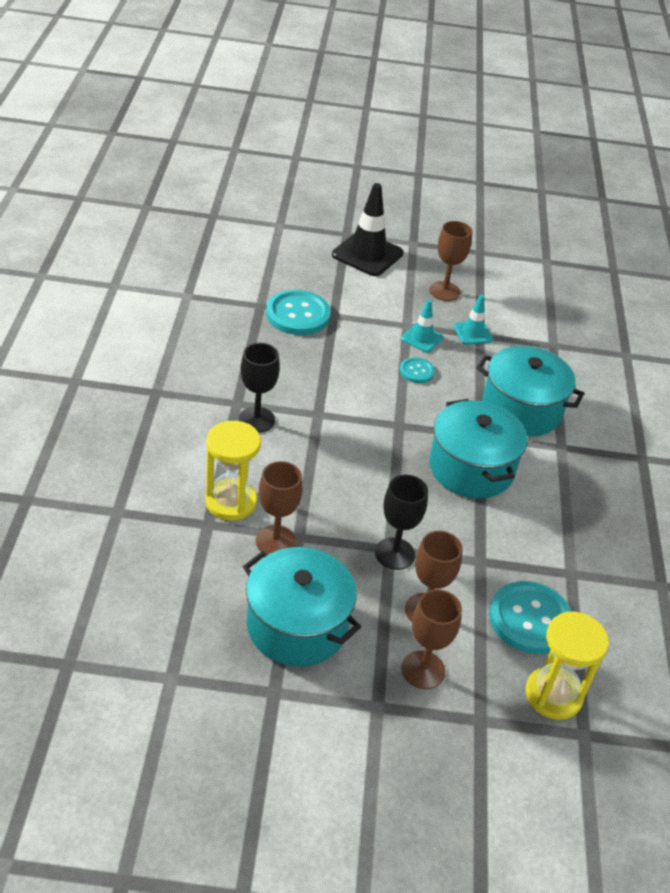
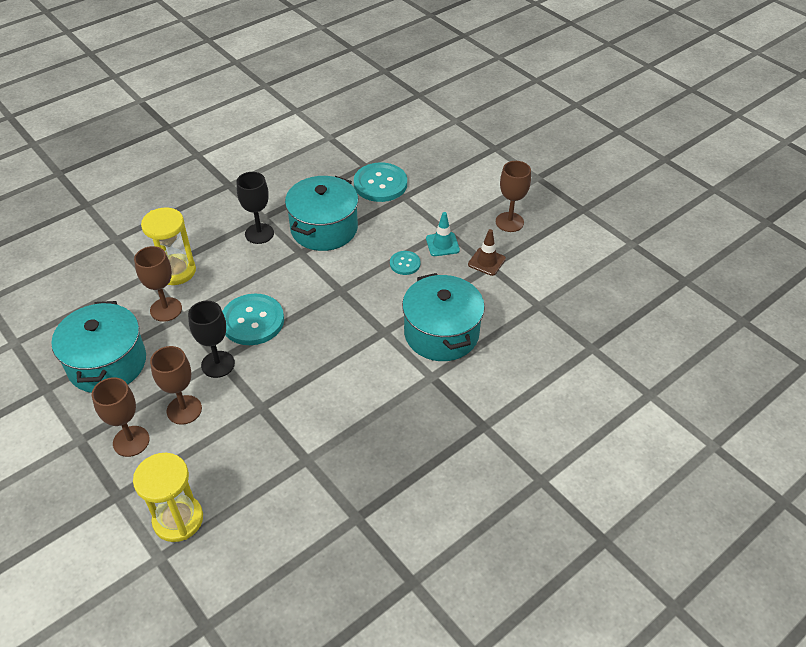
camera: 50 degrees right, 5 degrees up
black traffic cone [332,183,404,276] -> none
turquoise pot [429,399,527,498] -> turquoise pot moved to [285,176,358,251]
turquoise traffic cone [454,295,493,345] -> brown traffic cone [468,229,506,276]
turquoise button [489,581,572,654] -> turquoise button moved to [222,293,284,345]

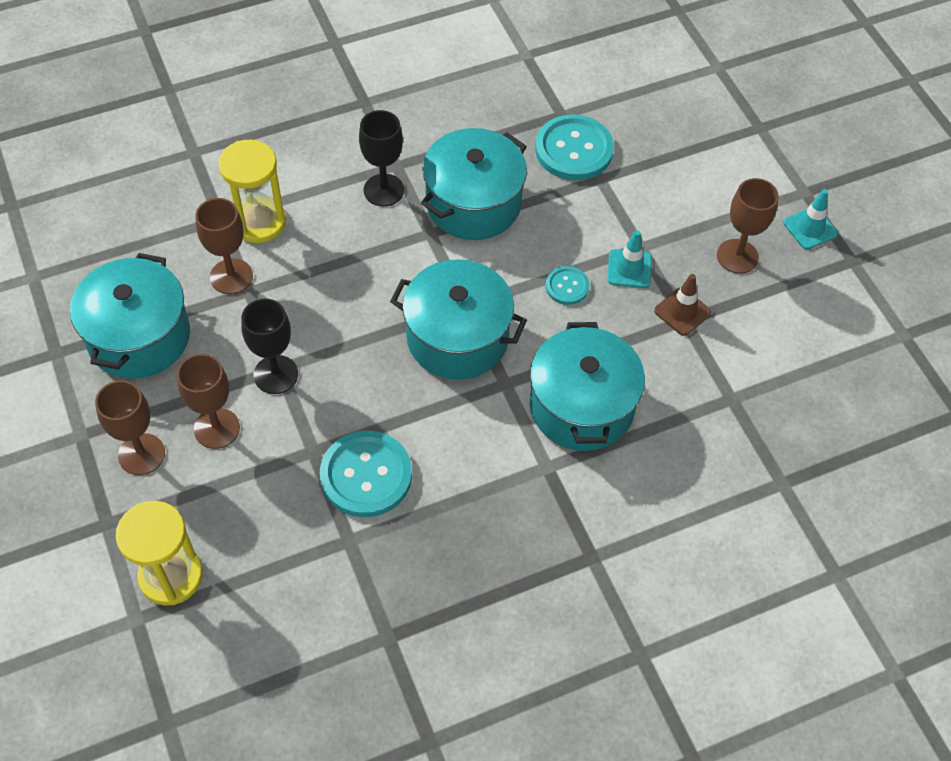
camera: 15 degrees right, 10 degrees up
turquoise button [222,293,284,345] -> turquoise button moved to [320,430,412,517]
none -> turquoise pot [390,259,527,380]
none -> turquoise traffic cone [784,189,838,250]

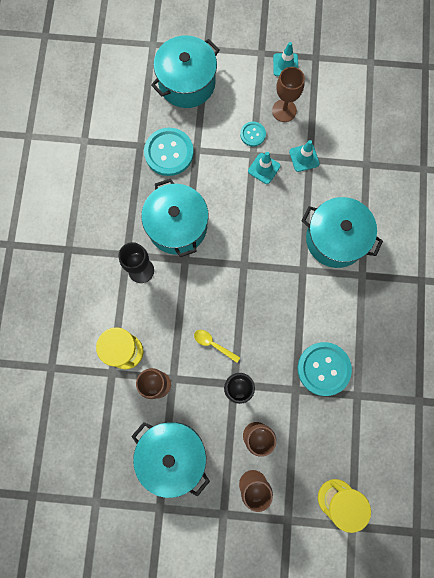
camera: 60 degrees left, 20 degrees up
turquoise pot [390,259,527,380] -> turquoise pot moved to [151,35,219,108]
turquoise button [546,266,589,305] -> turquoise button moved to [240,122,266,147]
brown traffic cone [654,274,711,336] -> turquoise traffic cone [289,140,320,172]
none -> yellow spoon [194,330,240,363]

